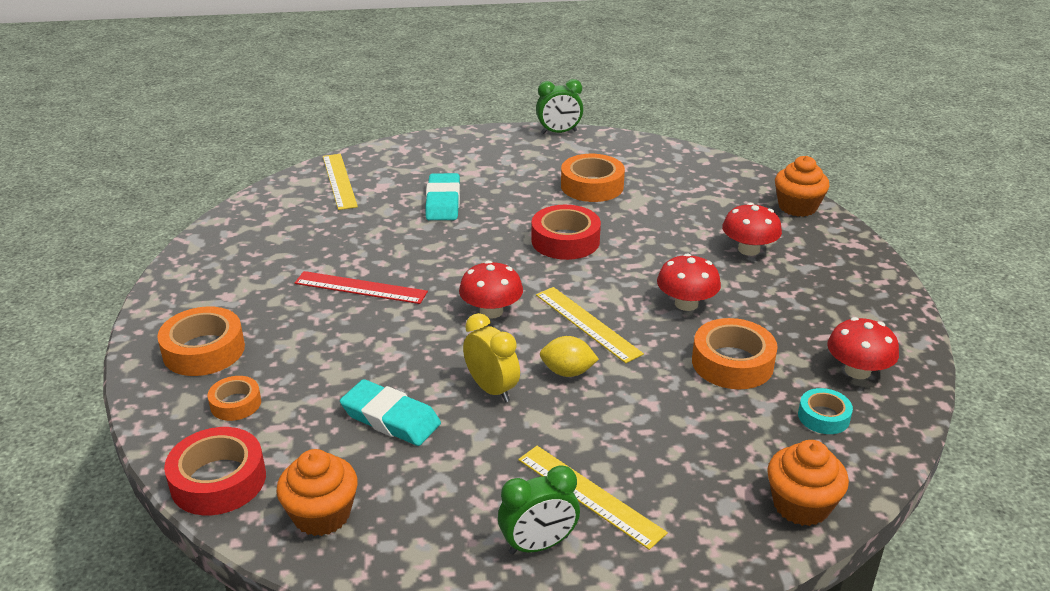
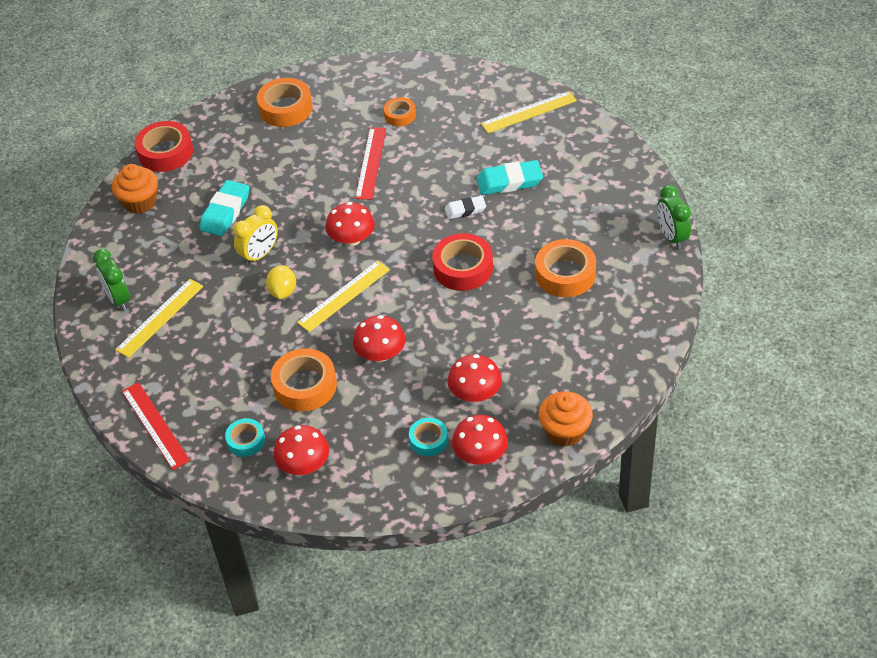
camera: 85 degrees right, 15 degrees up
orange tape [207,376,261,421] -> orange tape moved to [384,97,416,126]
orange cupcake [767,440,849,526] -> red ruler [122,382,190,470]
none -> turquoise tape [409,418,448,456]
none -> white eraser [445,196,486,219]
none -> red mushroom [452,415,508,465]

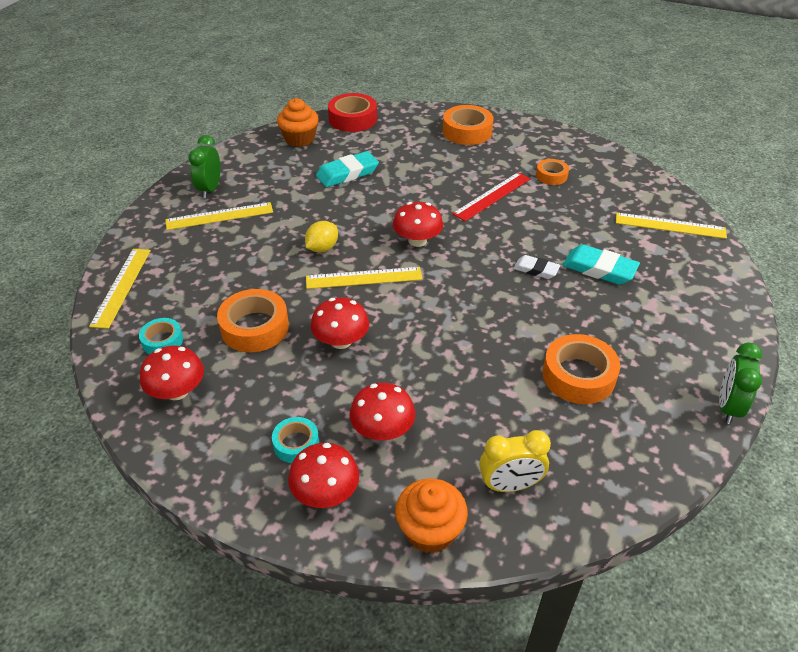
camera: 35 degrees right, 5 degrees down
red ruler [122,382,190,470] -> yellow ruler [89,249,151,329]
yellow clock [233,205,278,265] -> yellow clock moved to [479,430,551,492]
red tape [432,233,493,291] -> none

